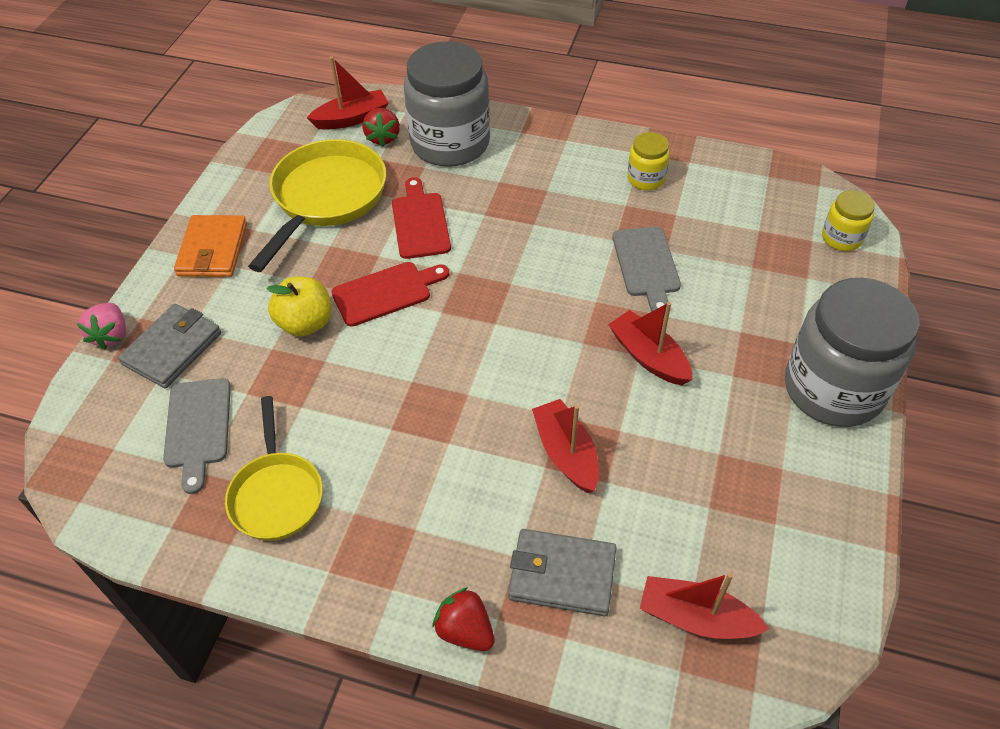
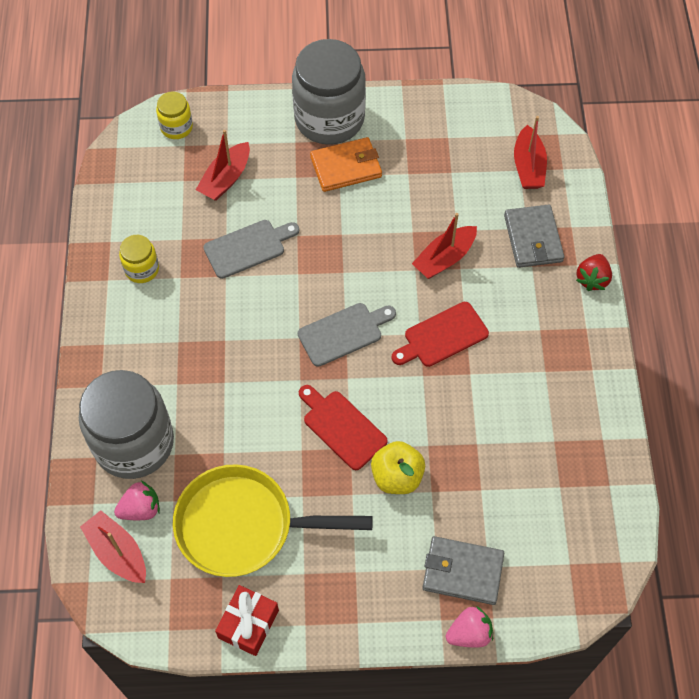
camera: 110 degrees left, 10 degrees up
grey cutting board [163,378,231,494] -> grey cutting board moved to [298,303,396,367]
orange wallet [174,215,247,277] -> orange wallet moved to [310,137,382,192]
yellow pan [225,396,323,541] -> none
red strawberry [362,108,400,147] -> pink strawberry [114,481,160,520]
red cutting board [392,177,451,259] -> red cutting board moved to [391,302,489,367]
red boat [608,302,692,385] -> red boat moved to [196,130,250,201]
none -> red gift [215,585,279,656]

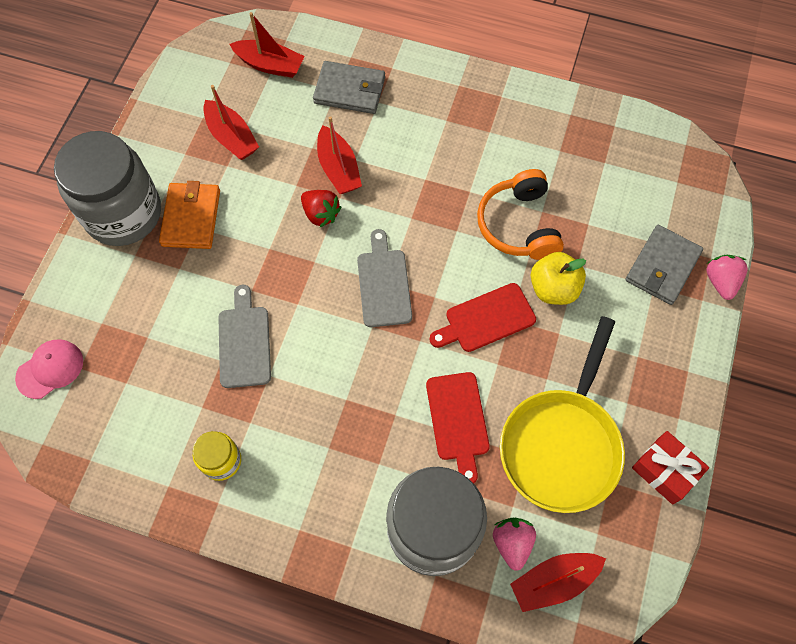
camera: 70 degrees left, 5 degrees up
yellow jar [156,91,193,139] -> pink cap [15,339,83,399]
red boat [196,130,250,201] -> red boat moved to [203,85,259,160]
red cutting board [391,302,489,367] -> red cutting board moved to [426,372,490,484]
red strawberry [576,254,612,291] -> red strawberry moved to [301,190,341,227]
none -> orange headphones [477,169,564,260]

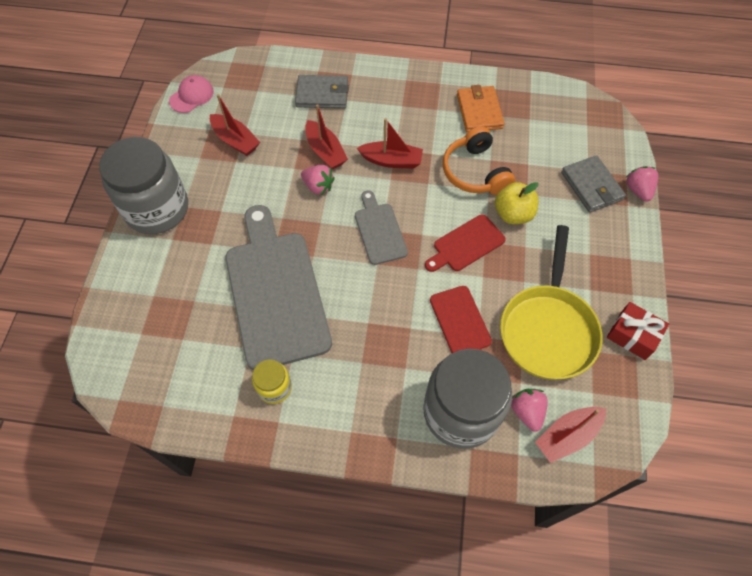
camera: 10 degrees left, 5 degrees down
pink cap [15,339,83,399] -> pink cap moved to [169,75,214,113]
orange wallet [159,181,220,249] -> orange wallet moved to [457,85,505,132]
grey cutting board [218,285,271,388] -> grey cutting board [225,205,332,370], size x2.02
red boat [229,12,305,78] -> red boat moved to [357,118,423,168]
red strawberry [301,190,341,227] -> pink strawberry [301,165,335,195]
grey wallet [625,225,703,305] -> grey wallet turned 45 degrees counterclockwise [561,155,626,213]

